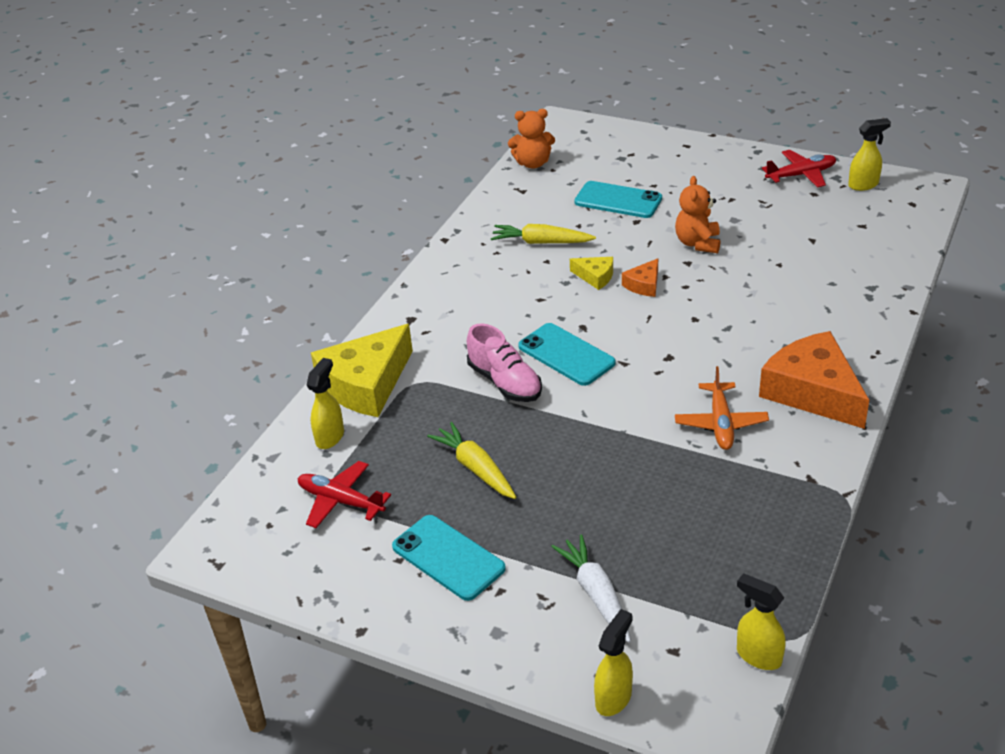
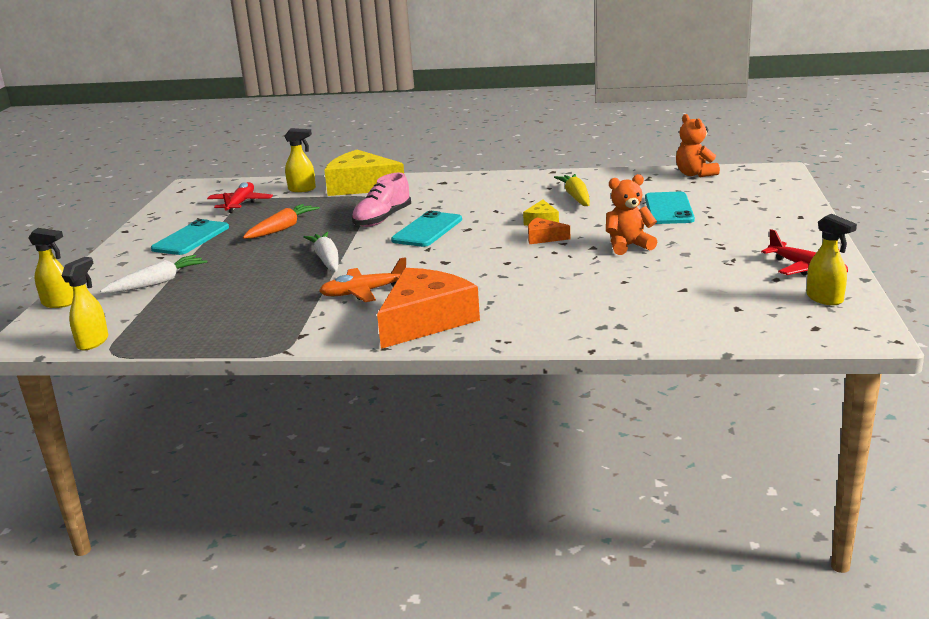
camera: 70 degrees right, 15 degrees down
yellow carrot [427,422,516,499] -> orange carrot [243,204,320,239]
none -> white carrot [303,232,339,272]

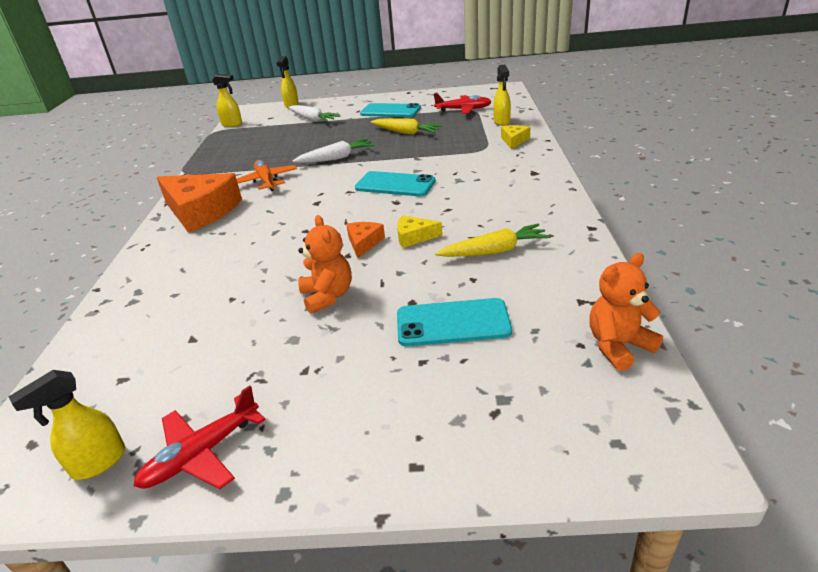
camera: 85 degrees right, 10 degrees up
orange carrot [243,204,320,239] -> yellow carrot [371,118,442,135]
yellow cheese [324,150,404,196] -> yellow cheese [501,125,530,149], size x0.46
pink shoe [352,173,411,227] -> none

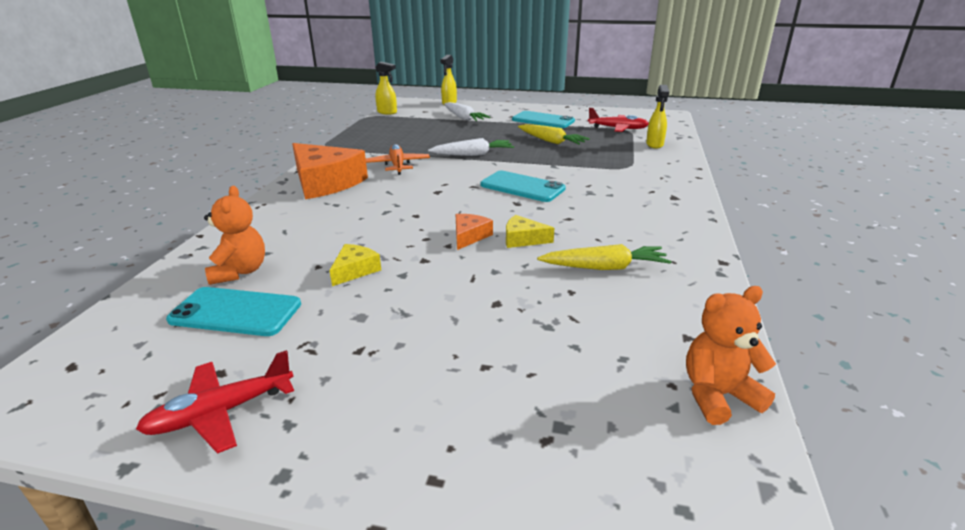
camera: 10 degrees right, 5 degrees down
yellow spray bottle [8,370,125,480] -> none
orange teddy bear [298,215,352,314] -> orange teddy bear moved to [204,186,265,285]
turquoise phone [397,298,512,346] -> turquoise phone moved to [166,287,301,336]
yellow cheese [501,125,530,149] -> yellow cheese moved to [329,244,381,286]

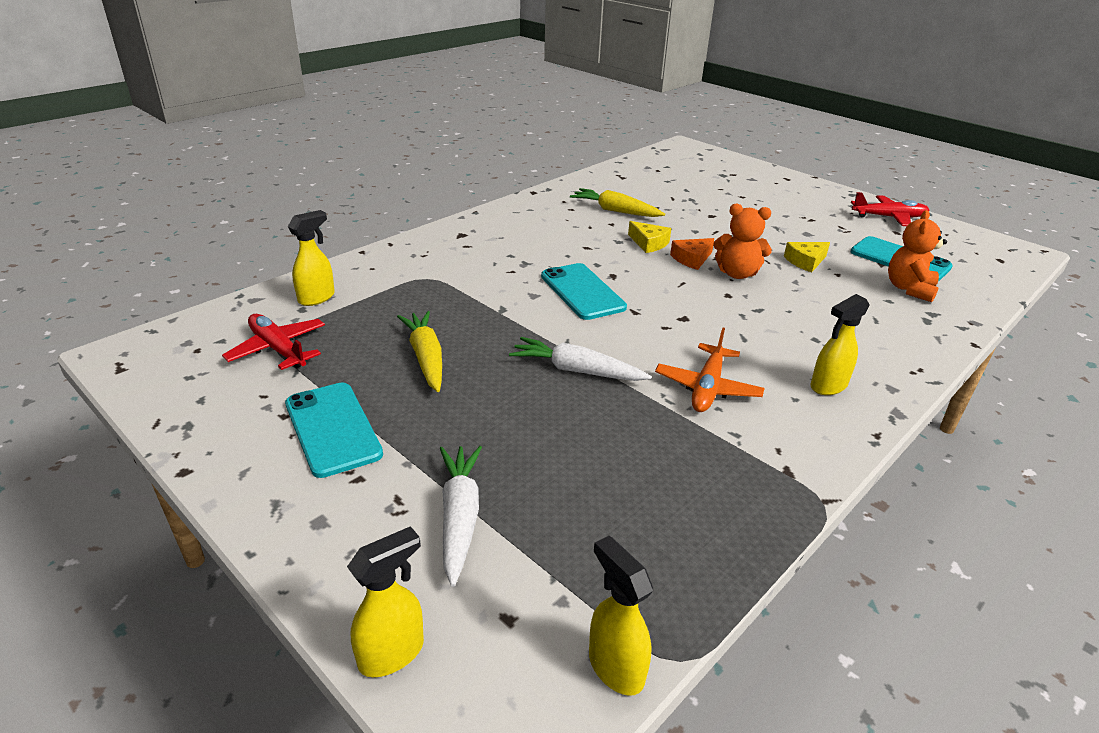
camera: 150 degrees left, 5 degrees up
orange cheese [292,143,368,199] -> yellow spray bottle [810,294,870,395]
orange teddy bear [686,286,776,425] -> orange teddy bear moved to [713,204,772,279]

